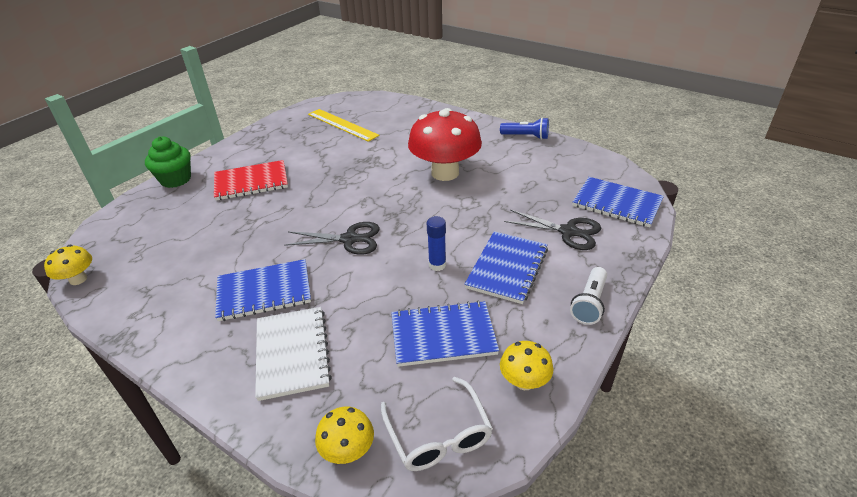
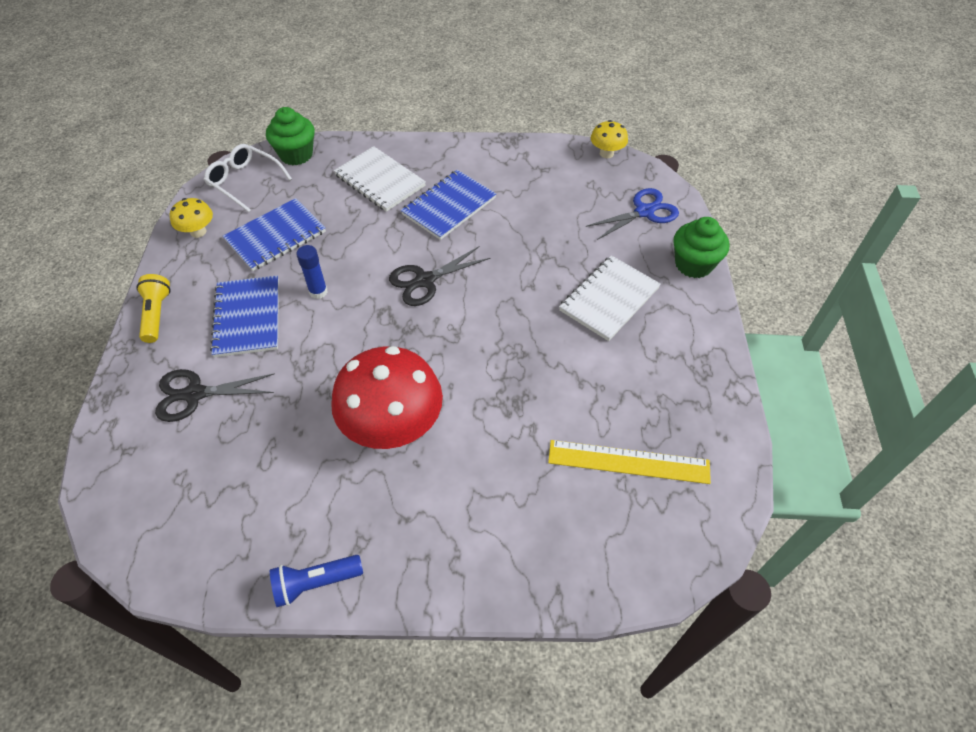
camera: 145 degrees right, 15 degrees up
red notebook [214,160,288,201] -> white notebook [559,255,661,341]
yellow mushroom [315,407,374,464] -> green cupcake [266,107,315,165]
white flashlight [570,267,607,325] -> yellow flashlight [136,274,171,343]
blue notebook [573,177,664,227] -> none
none -> blue scissors [585,188,679,240]

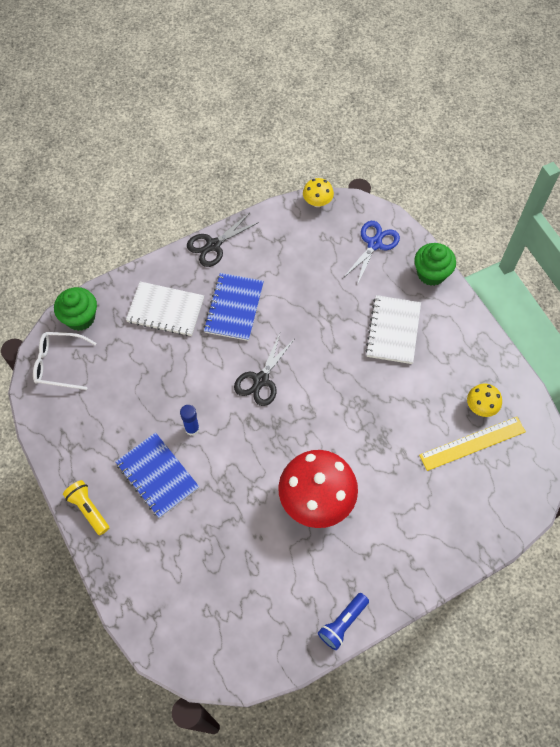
camera: 30 degrees left, 10 degrees up
black scissors [155,369,275,422] -> black scissors moved to [187,213,259,267]
yellow mushroom [170,198,213,238] -> yellow mushroom moved to [467,384,502,417]
blue notebook [223,198,326,271] -> none

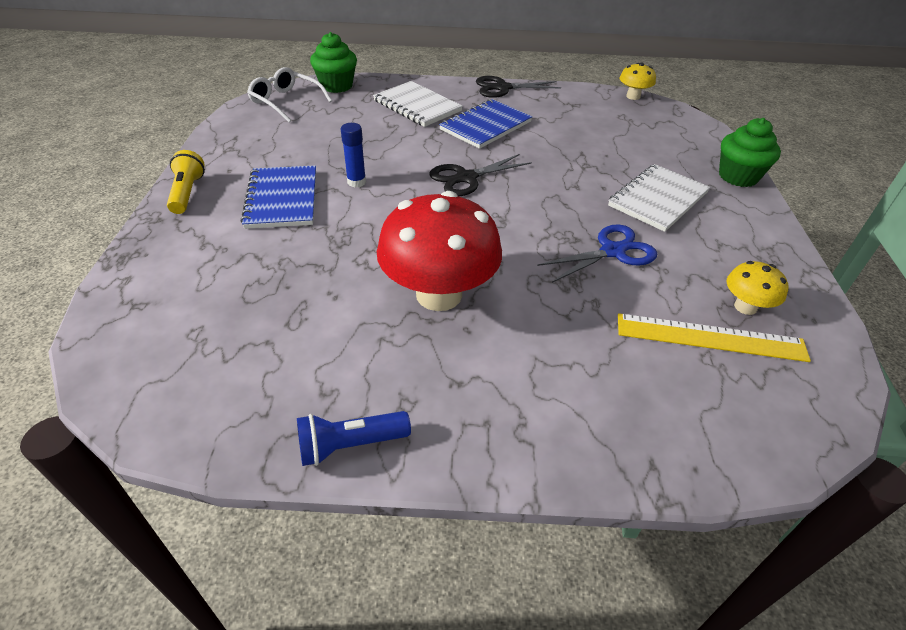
camera: 30 degrees right, 20 degrees down
blue scissors [343,221,400,285] -> blue scissors moved to [537,224,657,283]

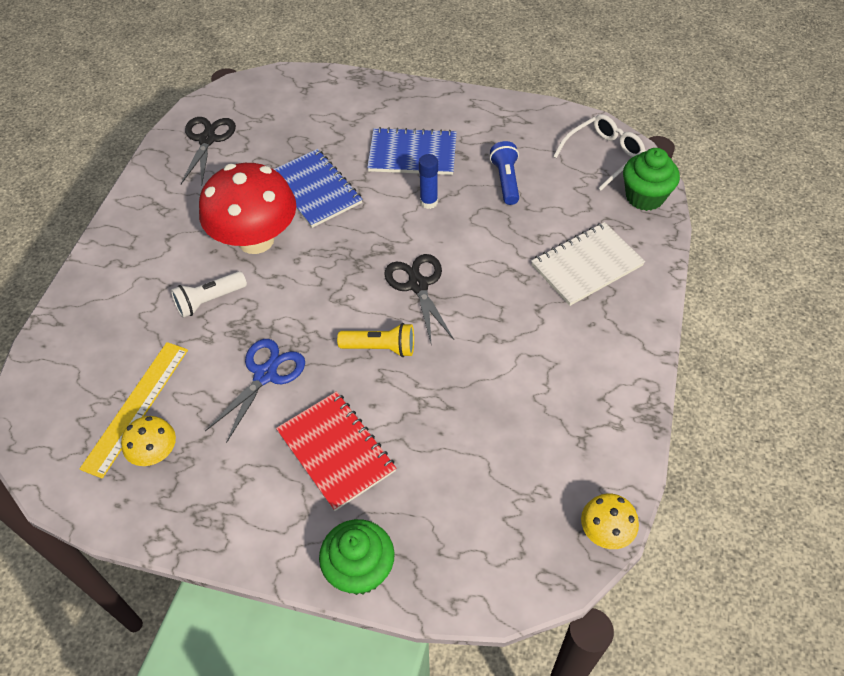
camera: 105 degrees right, 10 degrees up
yellow flashlight [167,150,205,214] -> yellow flashlight moved to [337,323,414,357]
blue flashlight [297,411,411,466] -> blue flashlight moved to [490,141,519,205]
blue notebook [439,99,532,149] -> blue notebook moved to [274,149,363,228]
black scissors [476,76,561,98] -> black scissors moved to [181,117,236,186]
blue scissors [537,224,657,283] -> blue scissors turned 135 degrees counterclockwise [205,339,305,443]
white notebook [608,164,710,232] -> red notebook [276,391,396,511]
none -> white flashlight [171,271,247,318]

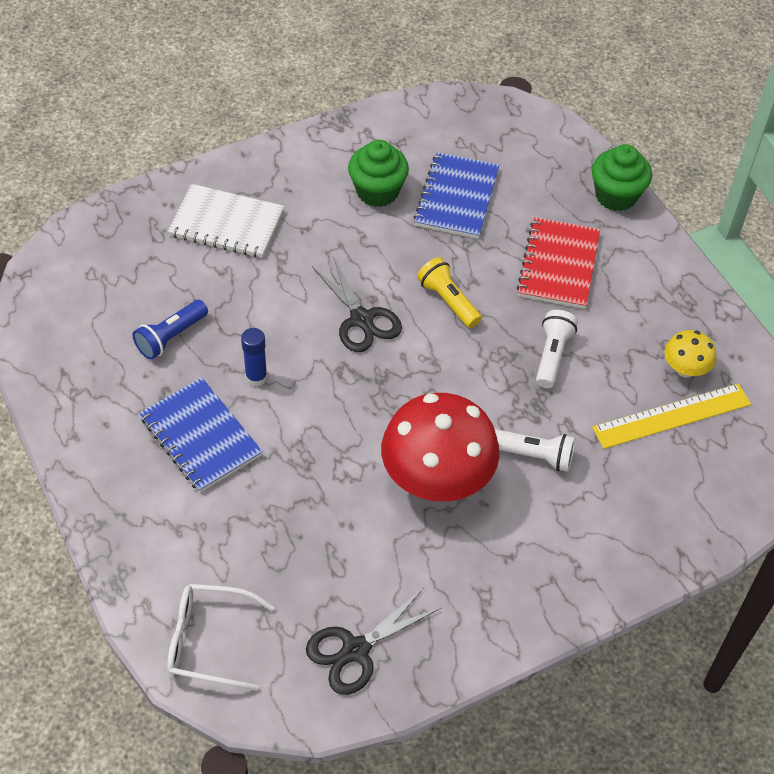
camera: 135 degrees left, 0 degrees up
blue scissors [205,339,305,443] -> white flashlight [536,310,578,388]
blue notebook [274,149,363,228] -> blue notebook moved to [414,152,499,239]
black scissors [384,254,454,346] -> black scissors turned 60 degrees counterclockwise [312,258,402,352]
white glasses [553,114,646,190] -> white glasses moved to [167,584,274,691]
yellow mushroom [581,493,639,549] -> none
green cupcake [623,148,680,211] -> green cupcake moved to [348,140,409,207]

